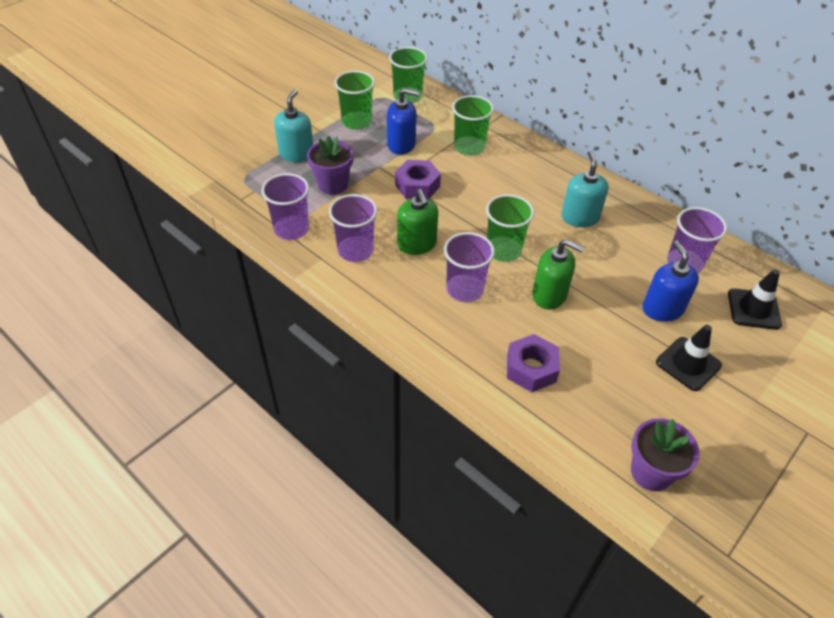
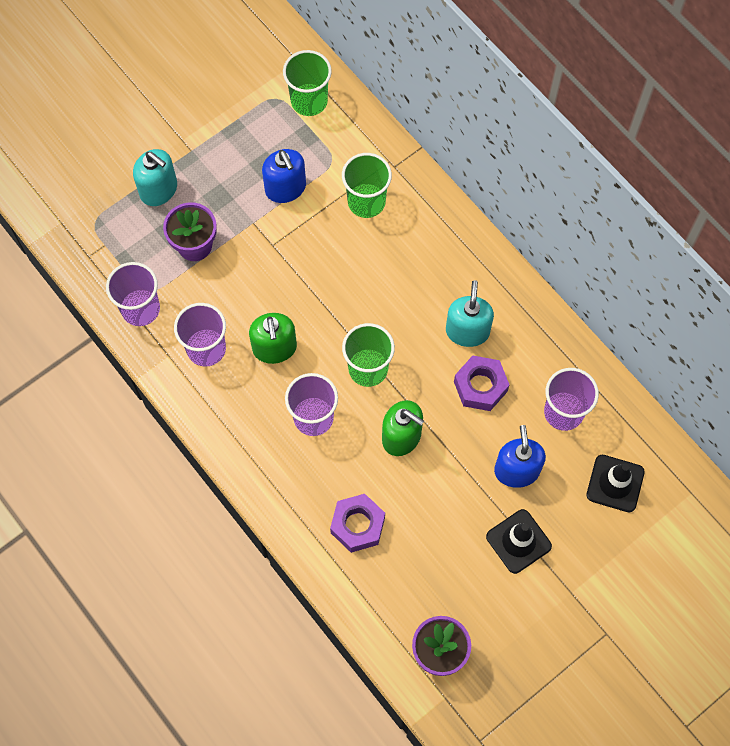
camera: 10 degrees right, 20 degrees up
turquoise soap dispenser [274,89,313,162] -> turquoise soap dispenser turned 105 degrees clockwise [133,149,177,206]
green cup [335,70,375,130] -> none
blue soap dispenser [387,88,419,155] -> blue soap dispenser turned 45 degrees clockwise [262,149,306,203]
purple nut [395,160,441,199] -> purple nut moved to [454,355,509,411]

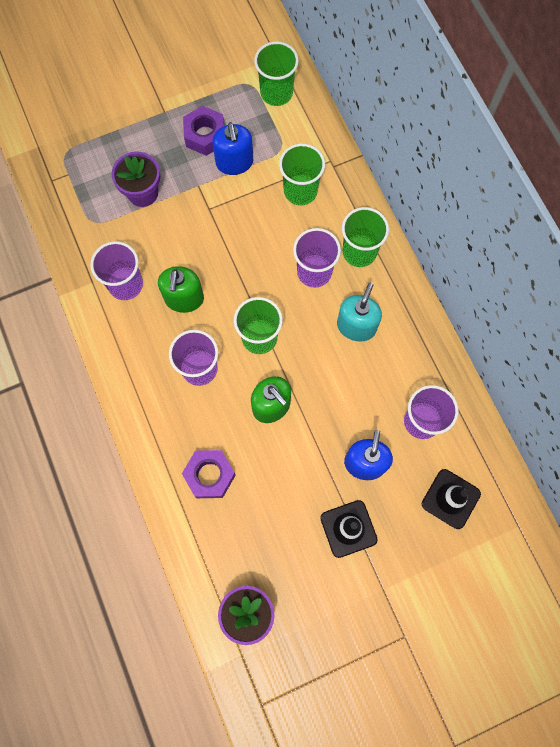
camera: 15 degrees right, 5 degrees up
purple cup [106,262,160,326] -> purple cup moved to [293,228,341,288]
turquoise soap dispenser [133,149,177,206] -> none
purple nut [454,355,509,411] -> purple nut moved to [183,106,224,156]
none -> green cup [342,207,389,267]

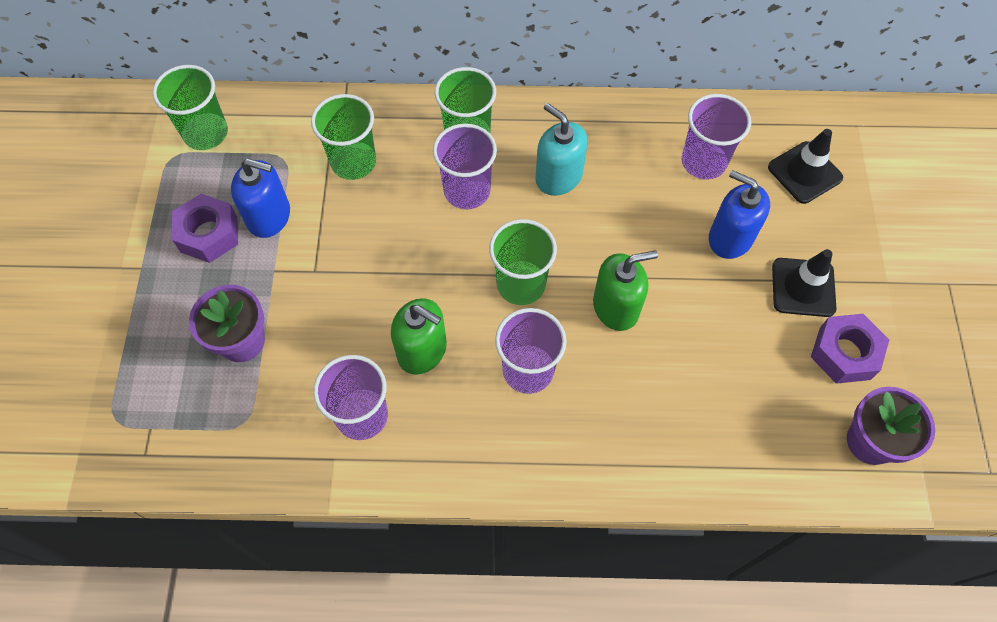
camera: 65 degrees left, 10 degrees down
purple nut [182,450,236,498] -> purple nut moved to [811,314,889,384]

